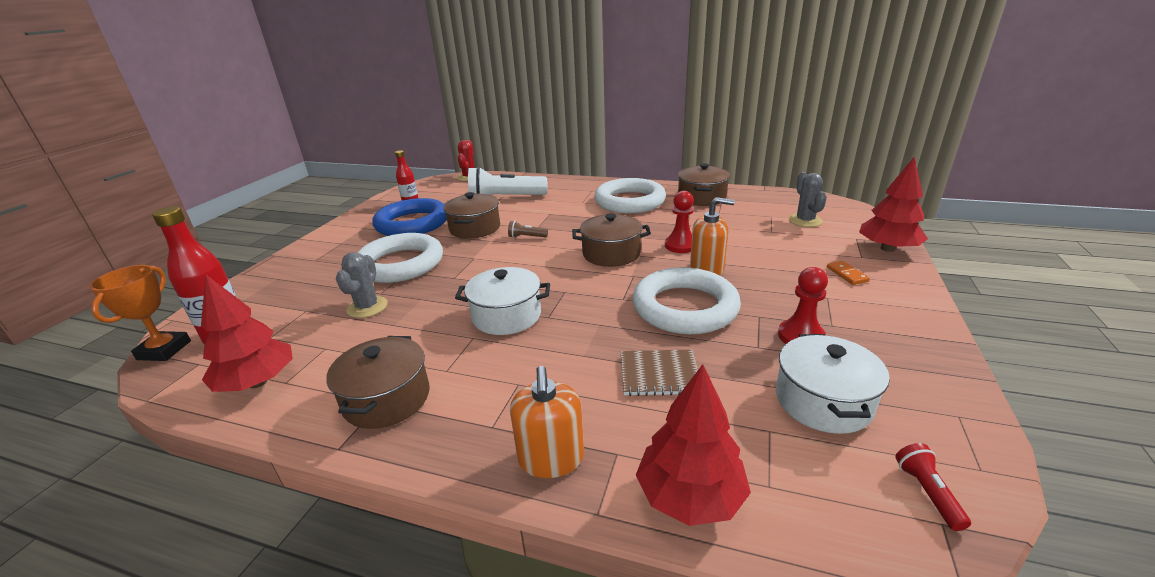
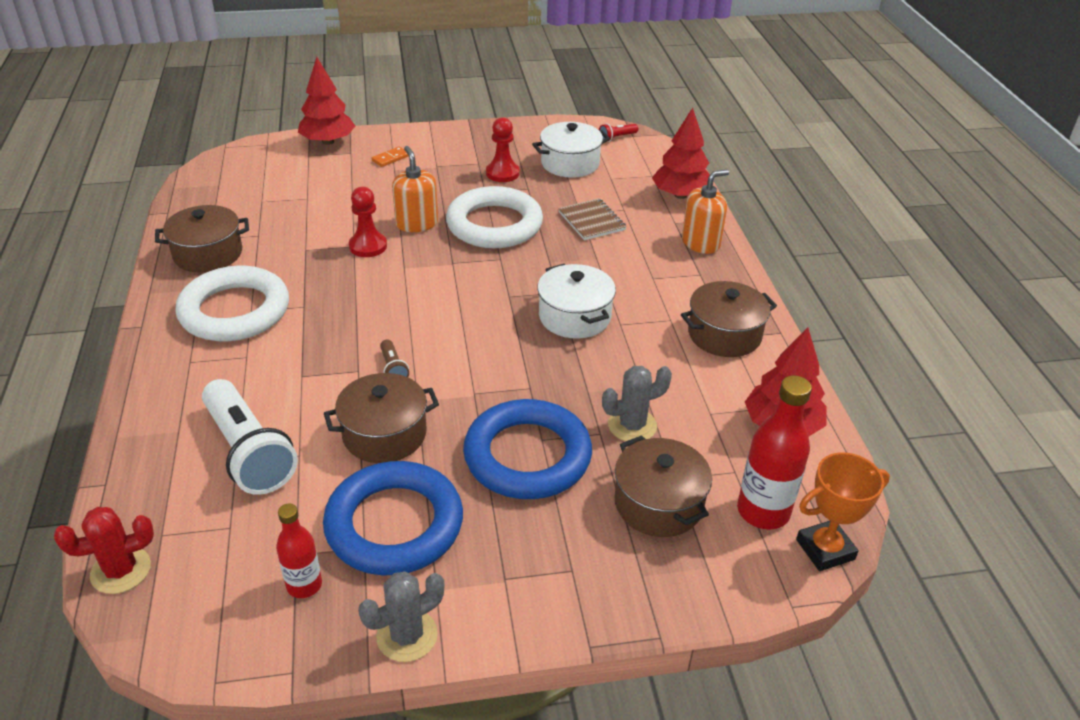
camera: 120 degrees left, 10 degrees up
white ring [357,233,443,283] -> blue ring [463,399,592,499]
brown pot [572,213,651,267] -> brown pot moved to [614,435,712,537]
grey cactus [788,172,827,227] -> grey cactus moved to [358,571,444,662]

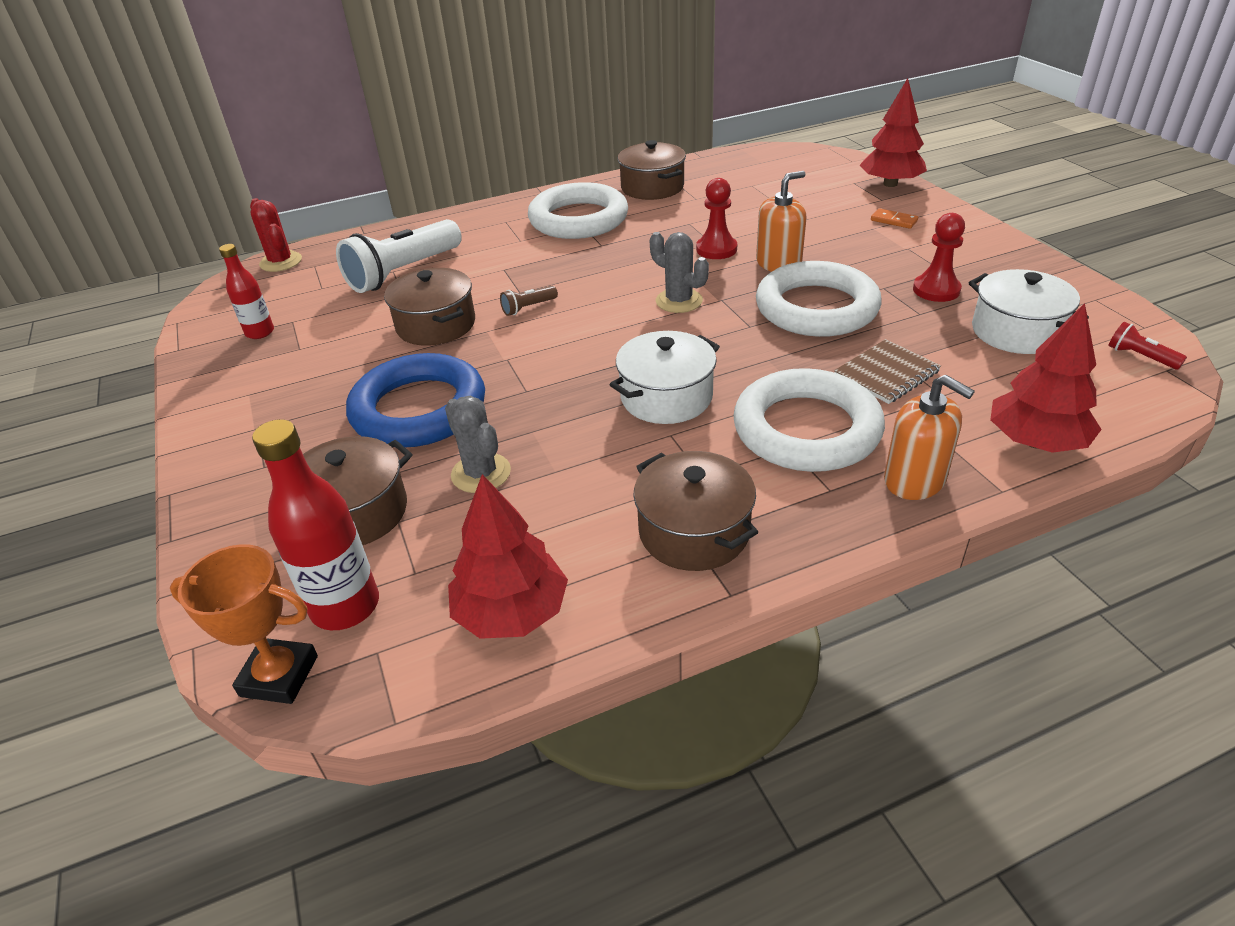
camera: 80 degrees right, 0 degrees up
blue ring [323,461,463,575] -> none
grey cactus [358,571,444,662] -> grey cactus moved to [650,232,709,313]
orange trophy [796,452,890,571] -> orange trophy turned 45 degrees counterclockwise [170,544,318,704]
none -> white ring [733,368,885,472]

